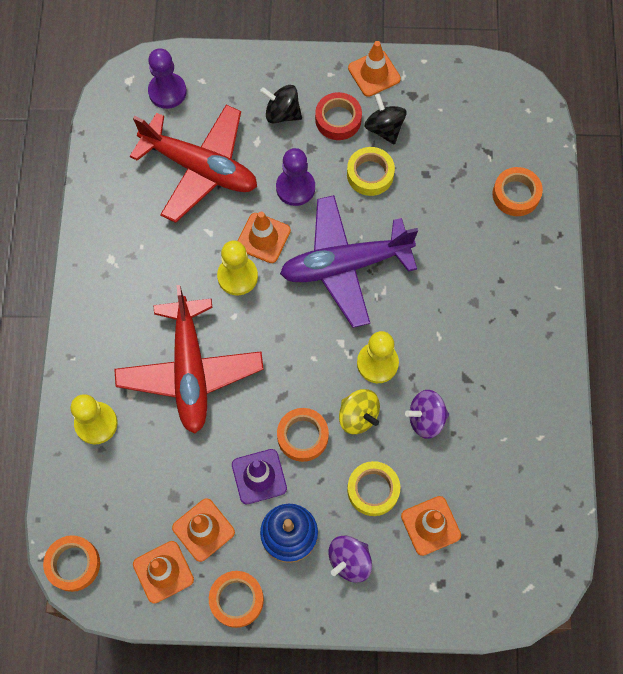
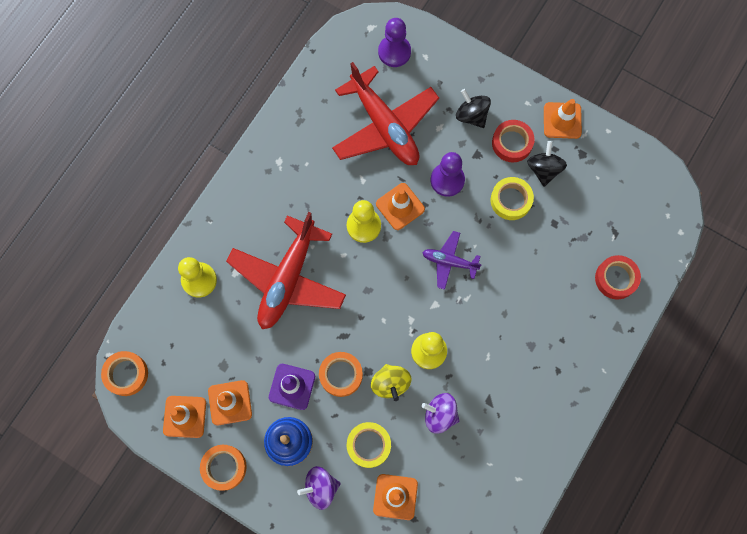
camera: 30 degrees right, 5 degrees up
purple plane [280,195,418,328] -> purple plane [422,231,482,290], size x0.50
orange tape [492,167,543,216] -> red tape [595,255,641,299]

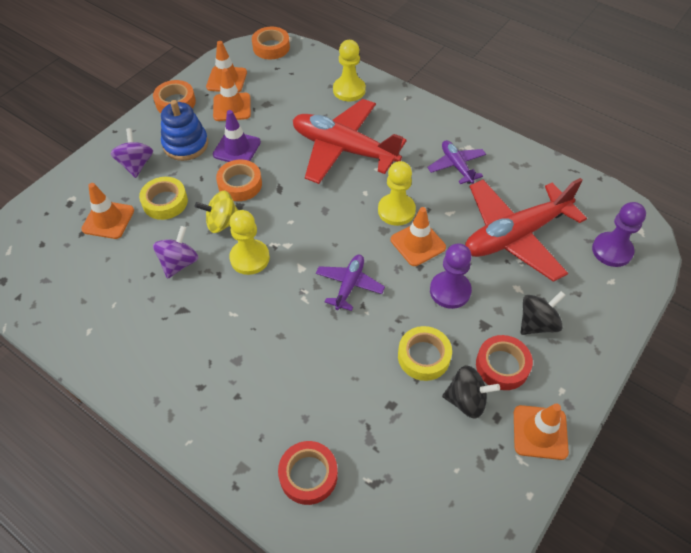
camera: 95 degrees right, 20 degrees down
none -> purple plane [427,140,486,184]

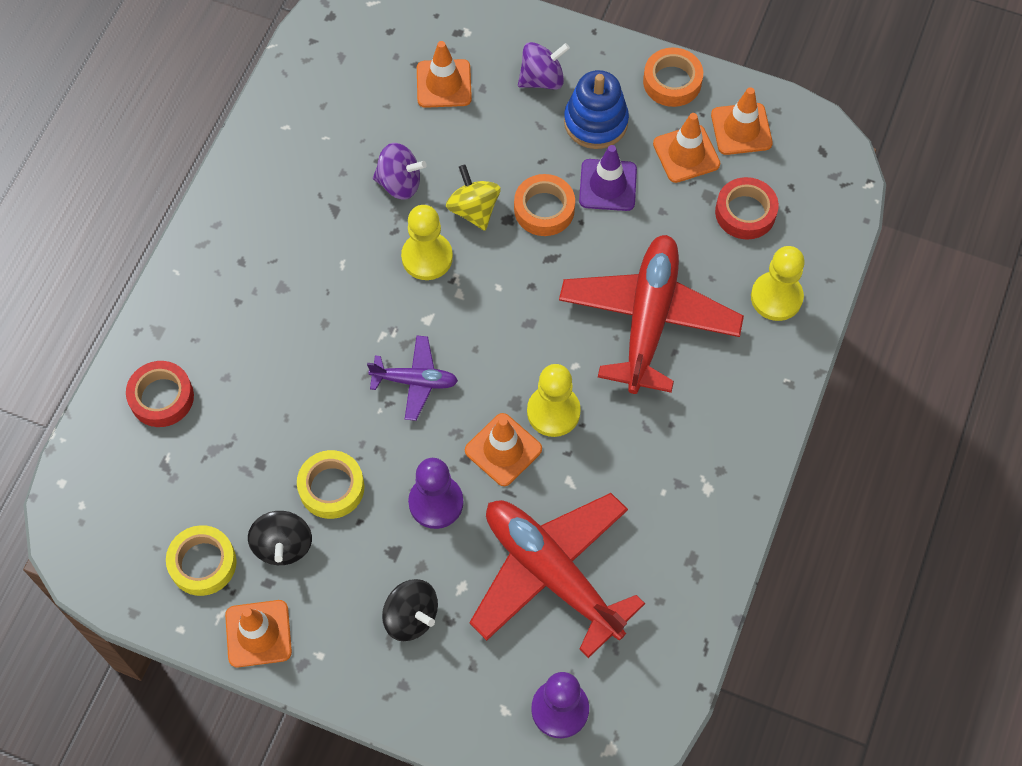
camera: 75 degrees right, 10 degrees up
yellow tape [139,177,188,220] -> yellow tape moved to [166,525,237,596]
orange tape [252,27,290,59] -> none
purple plane [427,140,486,184] -> none
red tape [476,335,533,390] -> red tape moved to [715,177,779,240]

